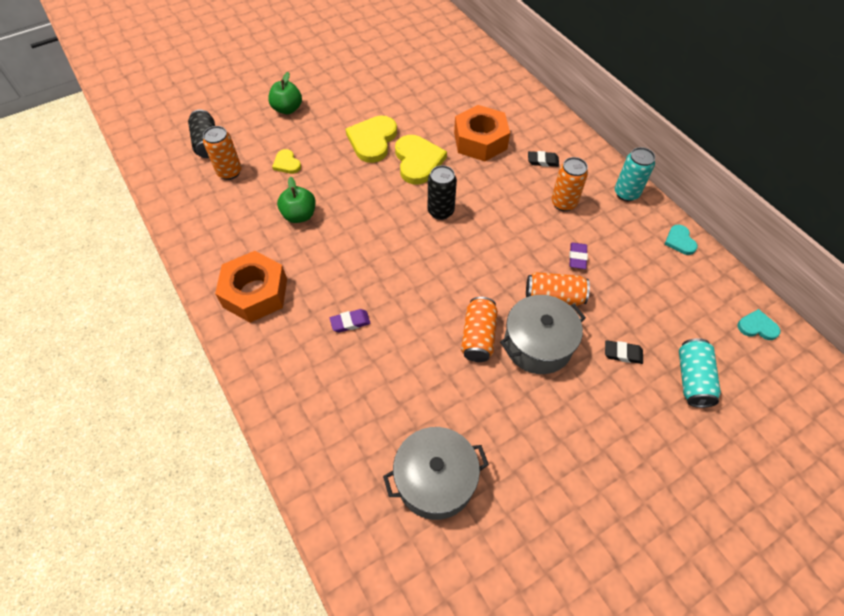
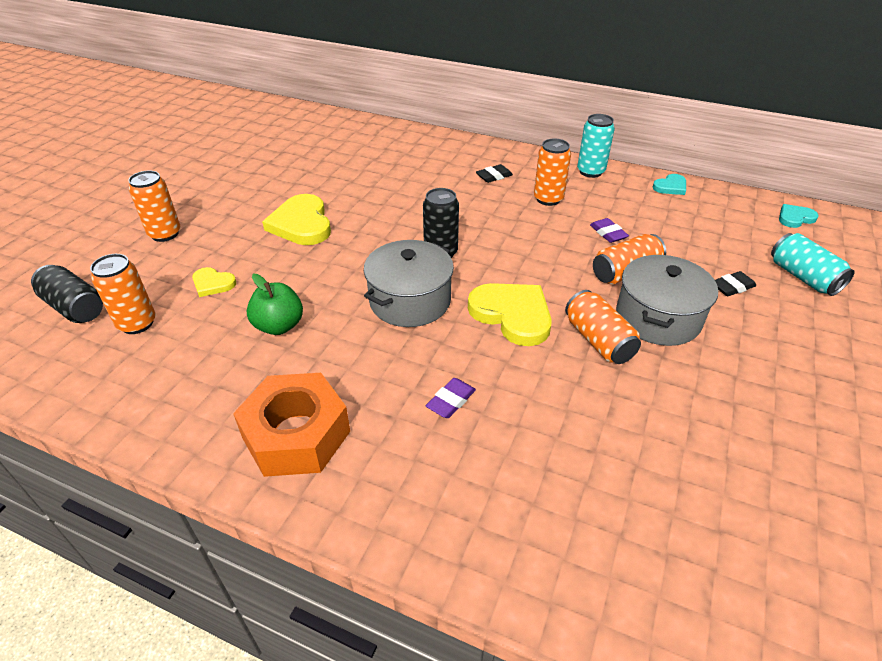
camera: 35 degrees left, 15 degrees down
green apple [268,72,302,114] -> orange can [128,170,180,242]
grey pot [383,427,489,520] -> grey pot moved to [364,240,454,327]
yellow heart [395,135,447,184] -> yellow heart moved to [468,283,552,346]
orange nut [454,105,510,161] -> none
turquoise heart [664,225,698,255] -> turquoise heart turned 75 degrees counterclockwise [652,174,686,195]

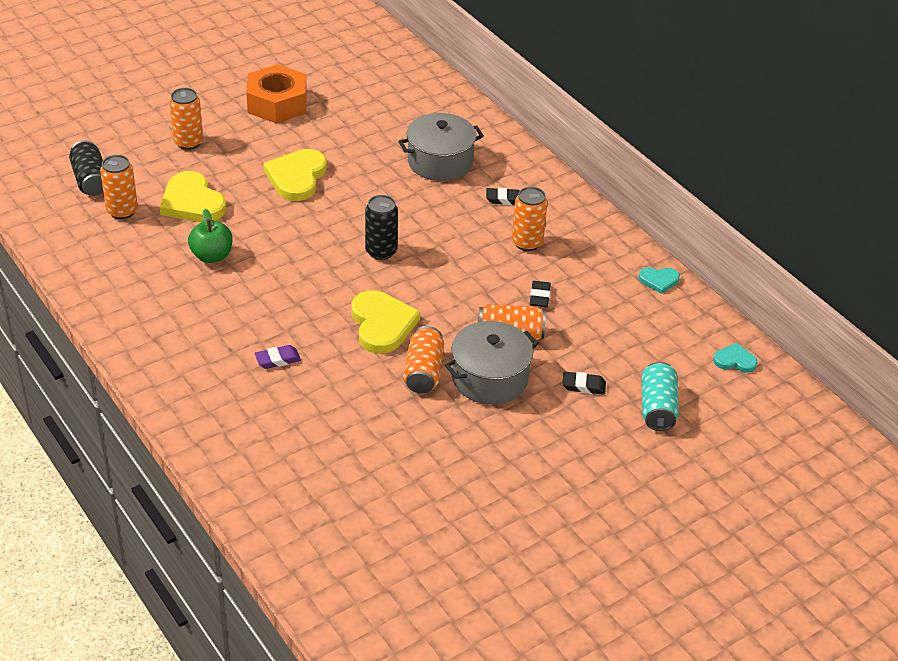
camera: 30 degrees right, 0 degrees up
yellow heart [192,267,236,297] -> yellow heart [160,171,226,222], size x1.91
orange nut [233,373,350,477] -> orange nut moved to [246,64,307,123]
grey pot [364,240,454,327] -> grey pot moved to [399,113,484,181]
turquoise can [577,114,615,178] -> none
purple eraser [590,218,629,243] -> black eraser [530,281,551,307]

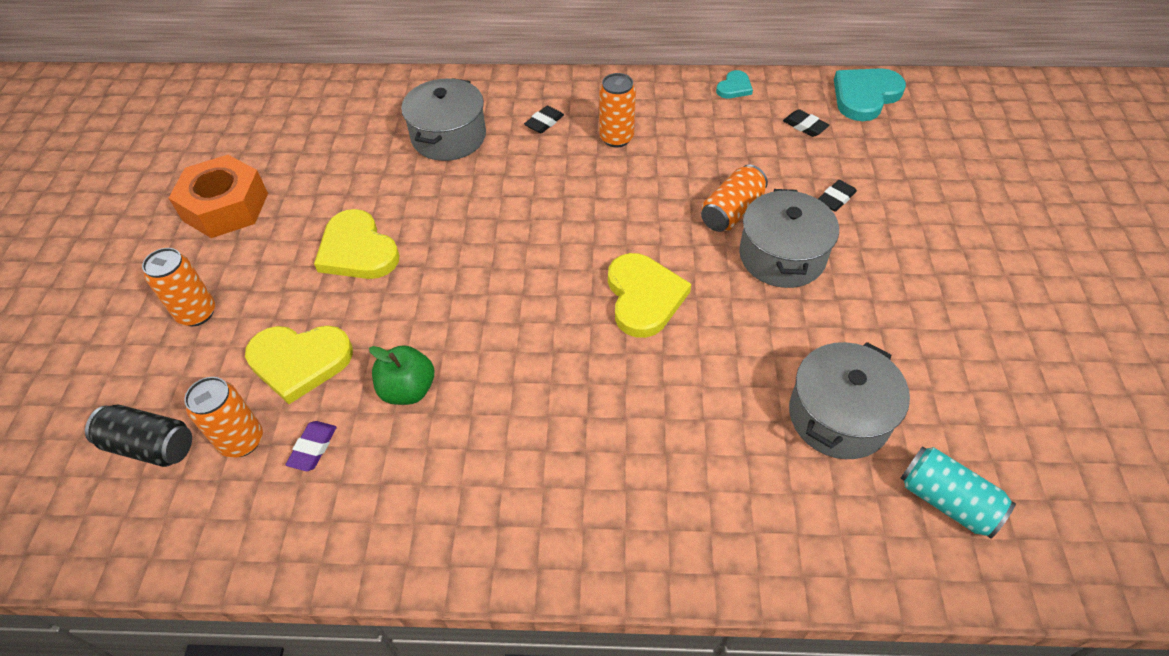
camera: 50 degrees left, 10 degrees up
purple eraser [255,345,301,369] -> purple eraser moved to [285,421,337,471]
yellow heart [351,290,421,354] -> yellow heart turned 60 degrees clockwise [608,253,691,338]
black can [365,195,398,260] -> none
orange can [403,326,444,393] -> none
black eraser [530,281,551,307] -> black eraser moved to [783,109,829,137]
turquoise can [642,362,679,431] -> turquoise can moved to [901,446,1016,539]
turquoise heart [713,343,758,373] -> turquoise heart [834,68,906,121], size x1.91
none -> grey pot [789,342,910,459]

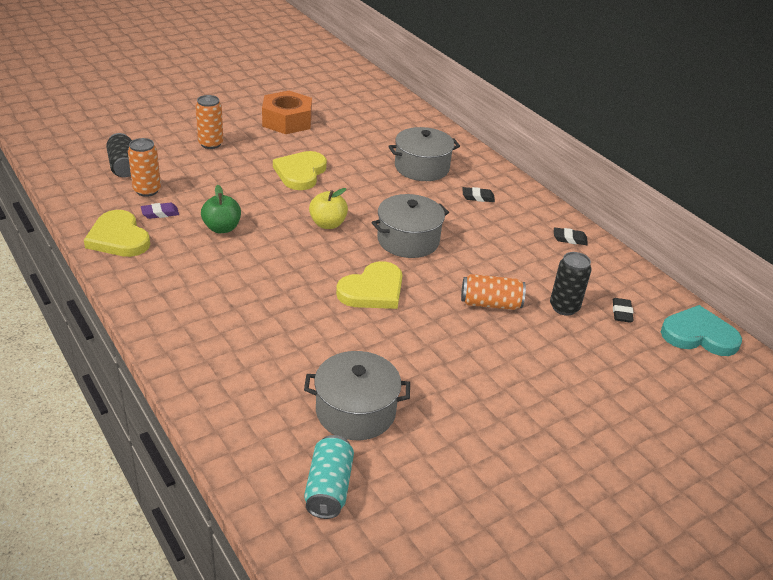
camera: 50 degrees right, 15 degrees down
yellow heart [245,325,353,404] -> yellow heart moved to [84,210,150,257]
orange can [599,73,636,148] -> none
turquoise heart [716,70,753,98] -> none
grey pot [739,189,839,288] -> grey pot moved to [371,194,449,258]
black eraser [818,180,857,212] -> black eraser moved to [554,227,588,245]
none -> yellow apple [309,188,348,229]
none -> black can [550,252,591,316]

